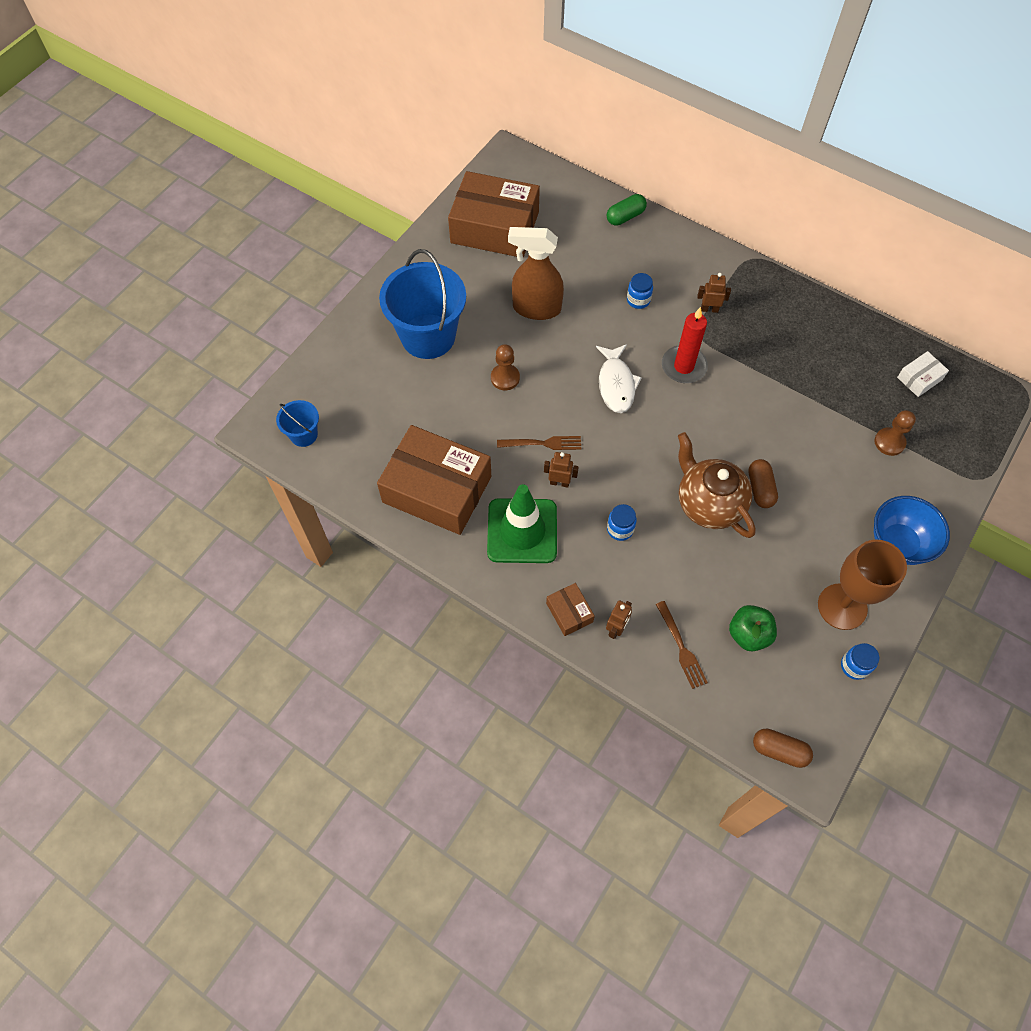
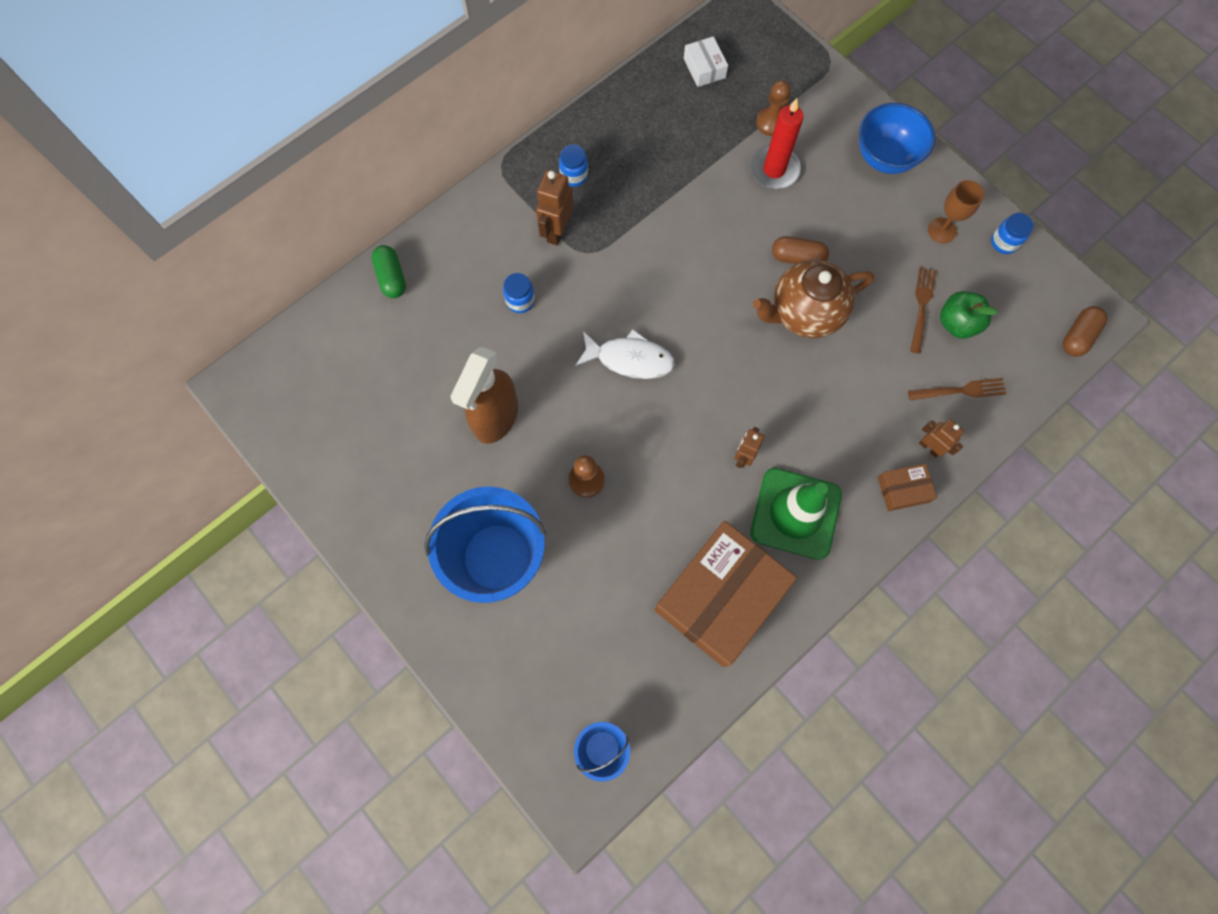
camera: 75 degrees left, 10 degrees up
brown box [448,171,540,258] -> none
brown fork [497,436,581,450] -> brown fork moved to [910,267,937,354]
blue jar [607,504,637,541] -> blue jar moved to [559,144,588,187]
red candle [662,307,708,383] -> red candle moved to [750,98,804,189]
brown robot [697,273,731,313] -> brown robot [536,170,574,245], size x1.52
brown goblet [818,539,907,630] -> brown goblet [928,180,984,244], size x0.58

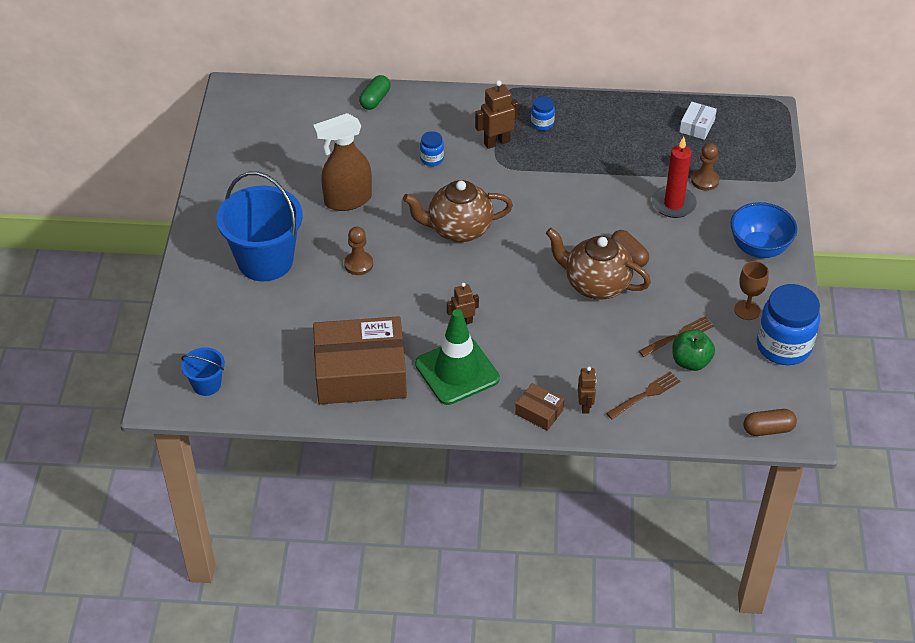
camera: 45 degrees right, 25 degrees down
white fish [575,329,675,379] -> brown teapot [403,180,513,242]
brown fork [908,378,1006,401] -> brown fork turned 75 degrees counterclockwise [606,372,680,419]
blue jar [991,213,1034,254] -> blue jar [757,284,820,365], size x2.12

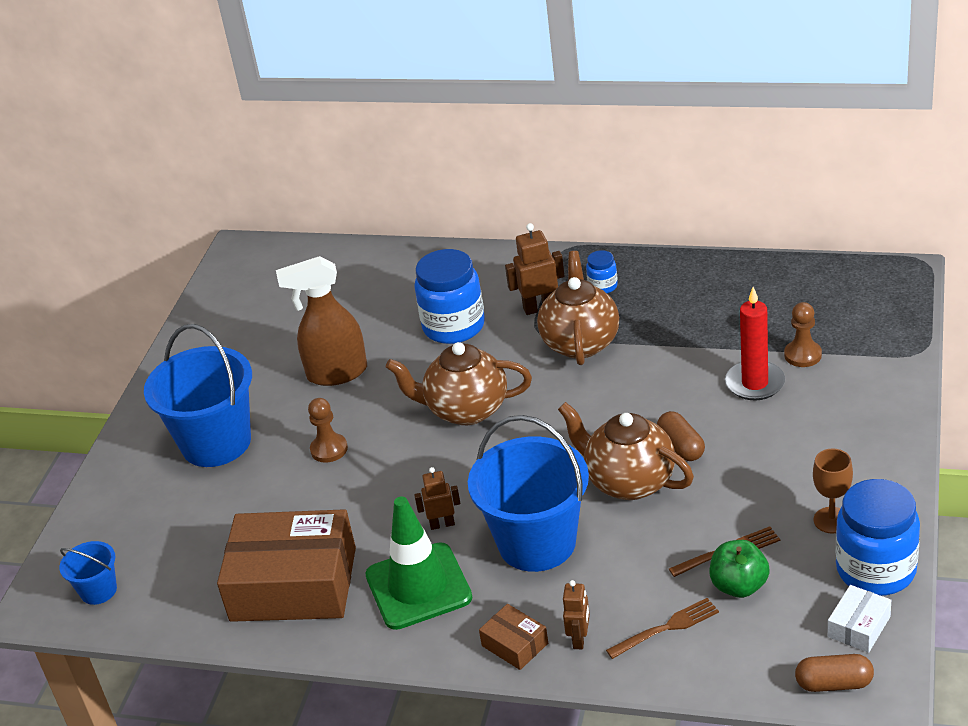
camera: 15 degrees right, 10 degrees down
green capsule [359,75,391,110] -> none
blue jar [420,131,444,166] -> blue jar [414,249,485,344], size x2.12
white box [680,102,717,140] -> white box moved to [828,585,891,653]
blue bowl [731,202,797,258] -> none
none -> blue bucket [468,415,589,572]
none -> brown teapot [537,251,619,365]

